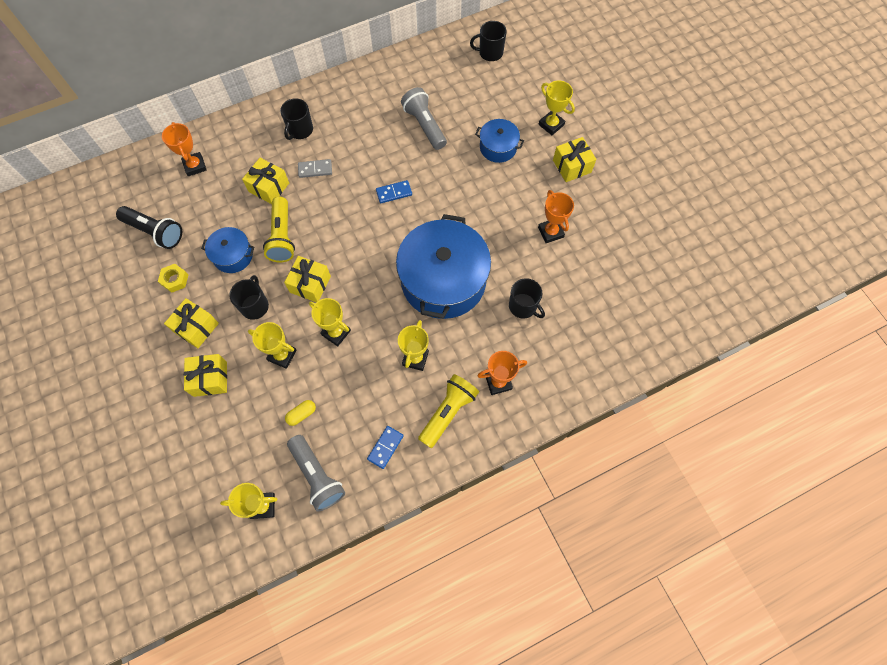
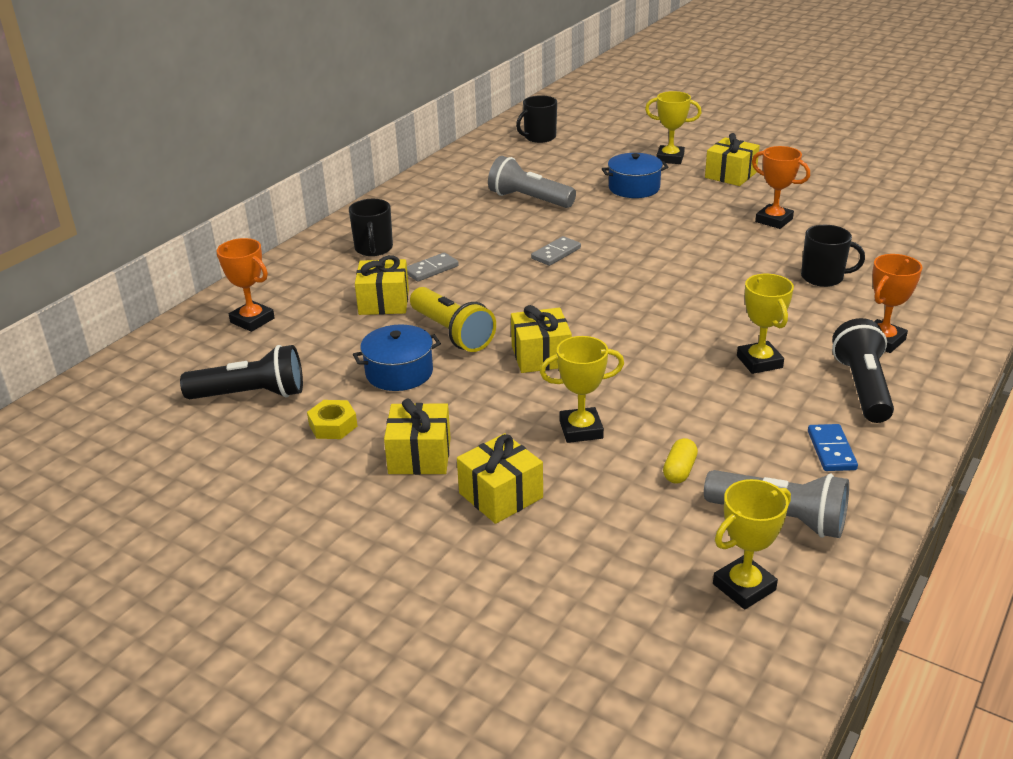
camera: 30 degrees left, 35 degrees down
black mug [229,275,269,320] -> none
yellow trophy [309,298,351,346] -> none
blue domino [376,180,412,203] -> grey domino [531,236,581,266]
blue pot [396,214,491,319] -> none
yellow flashlight [418,374,479,448] -> black flashlight [832,318,894,423]

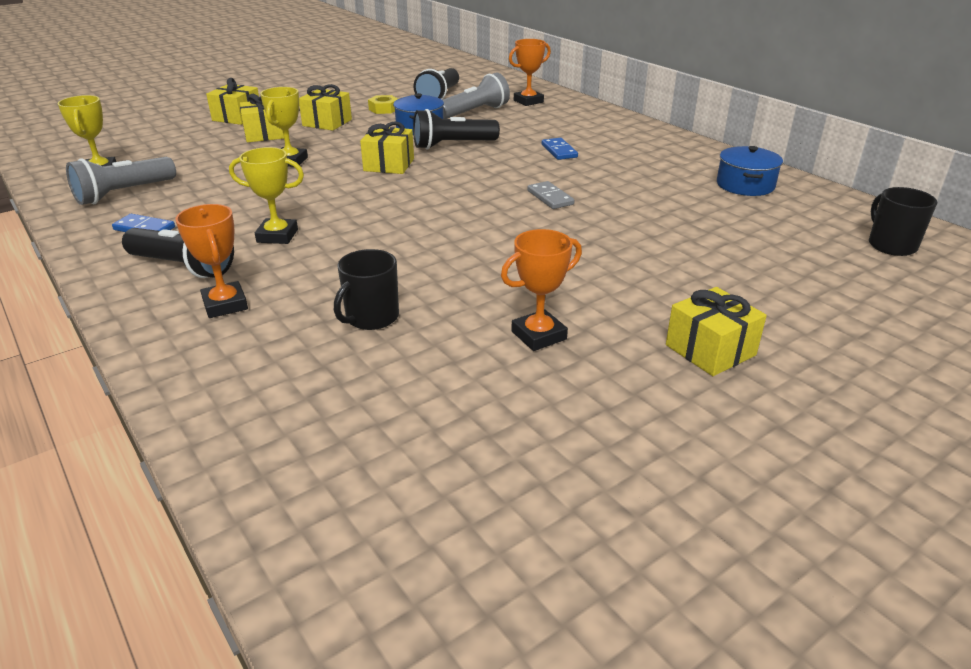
camera: 110 degrees right, 0 degrees up
black mug [349,199,393,256] -> none
yellow gift [355,255,409,315] -> yellow gift moved to [206,78,259,125]
grey domino [407,253,459,282] -> blue domino [542,138,578,160]
yellow flashlight [410,287,496,352] -> black flashlight [413,109,500,149]
grey flashlight [488,156,576,208] -> grey flashlight moved to [443,72,510,119]
blue pot [602,153,669,198] -> blue pot moved to [717,146,783,196]
yellow trophy [645,91,702,164] -> none
yellow capsule [663,438,698,484] -> none

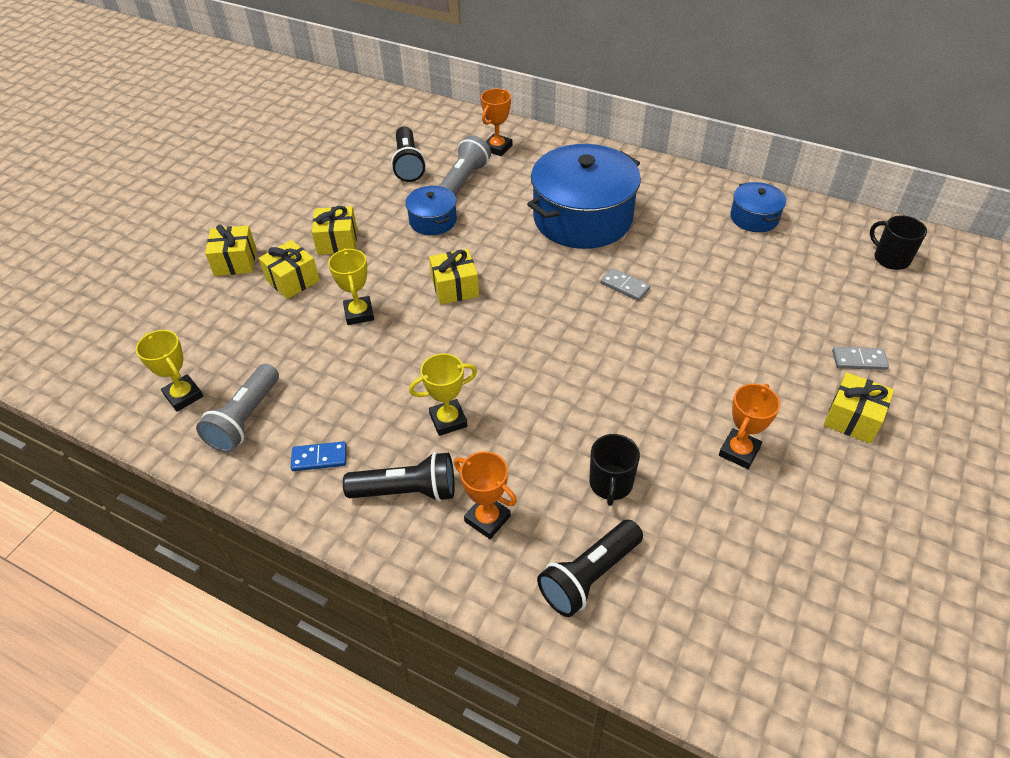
camera: 25 degrees left, 15 degrees up
yellow nut [368,95,398,114] -> none
black flashlight [413,109,500,149] -> black flashlight moved to [537,520,643,617]
blue domino [542,138,578,160] -> blue pot [527,144,641,249]
none -> grey domino [832,347,889,370]

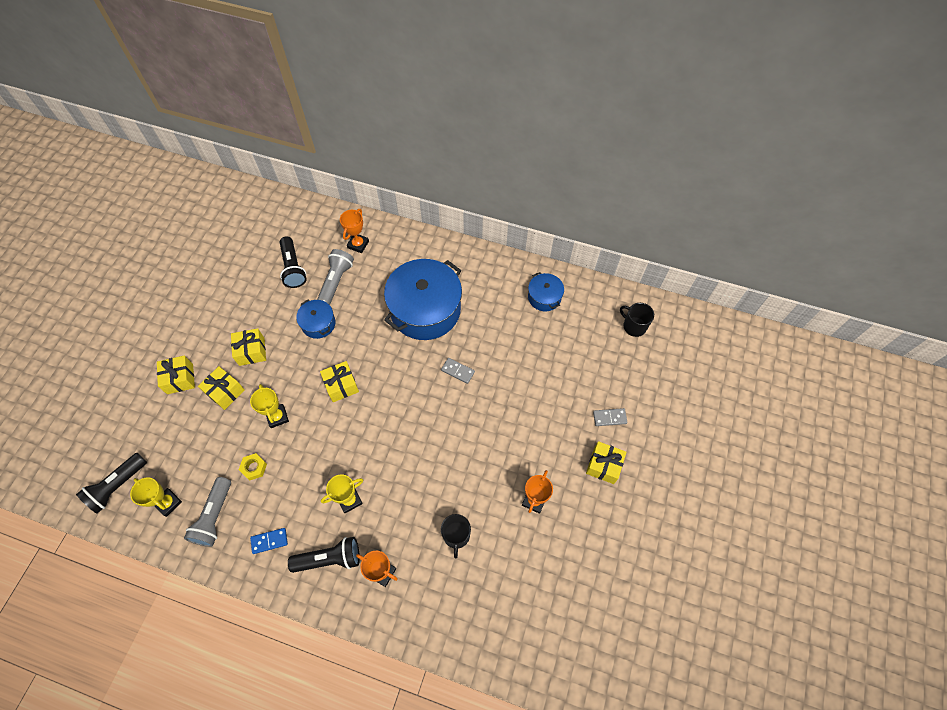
camera: 10 degrees left, 15 degrees up
black flashlight [537,520,643,617] -> black flashlight moved to [76,453,147,514]
none -> yellow nut [239,453,267,480]

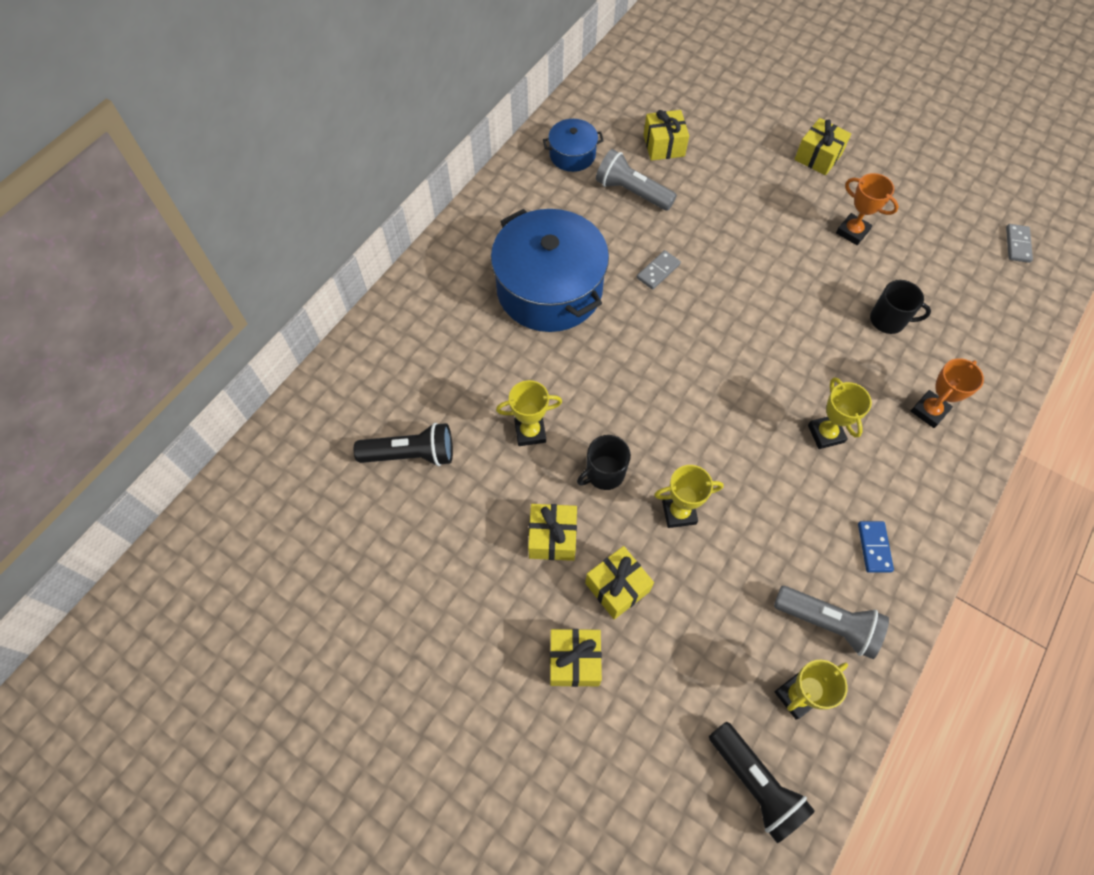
camera: 75 degrees left, 0 degrees up
yellow nut [239,453,267,480] -> none
black flashlight [288,537,360,573] -> none
blue pot [296,300,336,339] -> yellow trophy [496,380,562,446]
grey flashlight [317,249,354,305] -> grey flashlight moved to [596,149,677,211]
yellow gift [320,361,359,402] -> yellow gift moved to [643,110,689,161]
orange trophy [340,209,369,253] -> none
grey domino [593,408,628,426] -> grey domino moved to [1006,224,1033,263]
black mug [620,303,654,337] -> black mug moved to [577,435,631,490]

